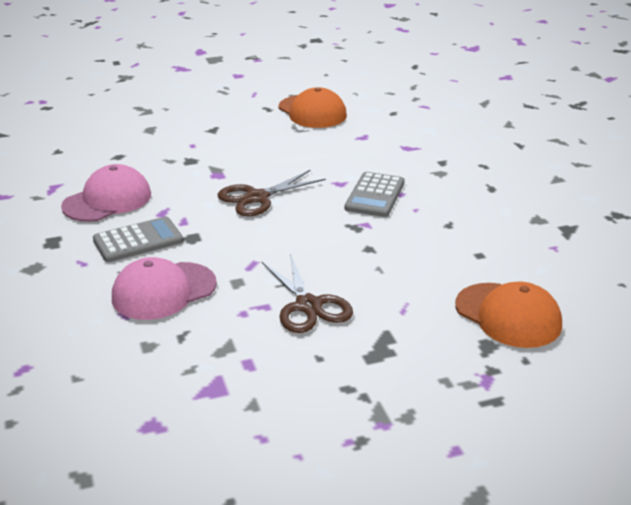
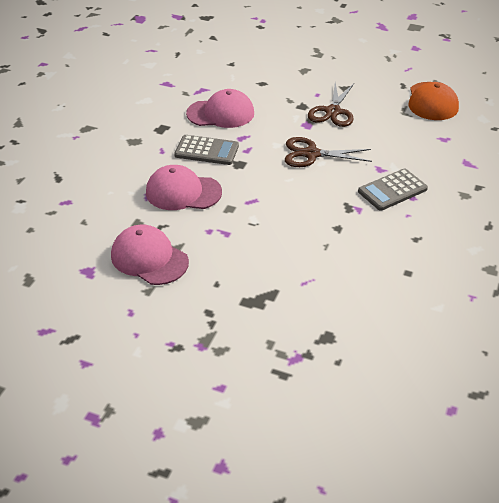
camera: 40 degrees right, 10 degrees up
brown scissors [262,254,353,333] -> brown scissors moved to [308,82,354,127]
orange cap [455,282,562,348] -> none
none -> pink cap [111,225,189,285]

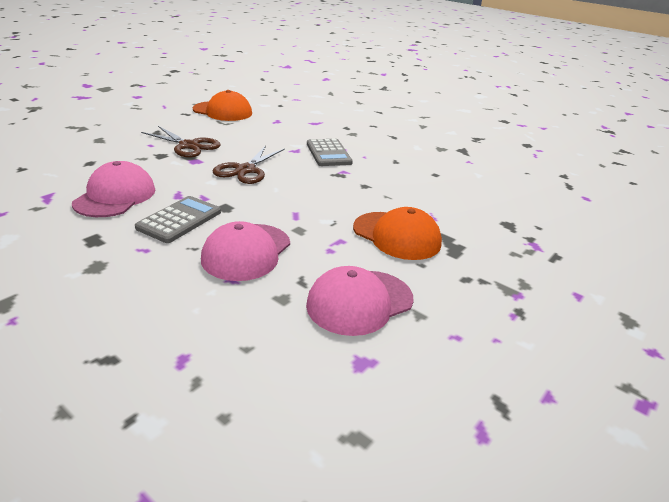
camera: 75 degrees left, 10 degrees down
none -> orange cap [353,207,442,260]

